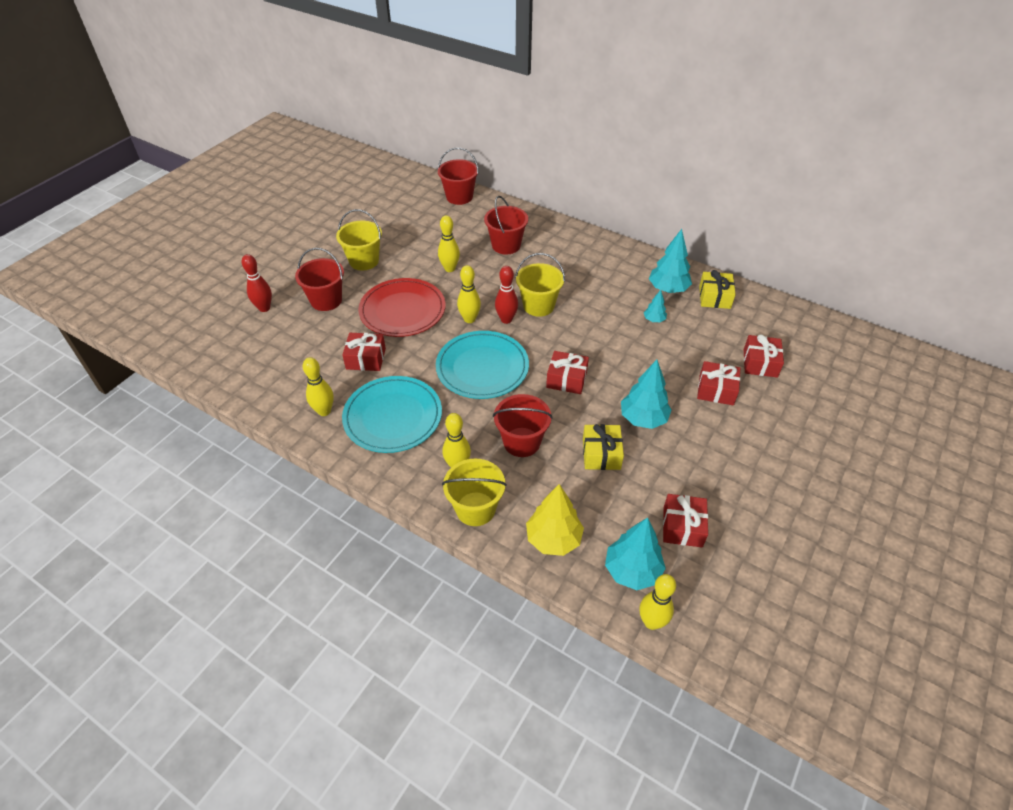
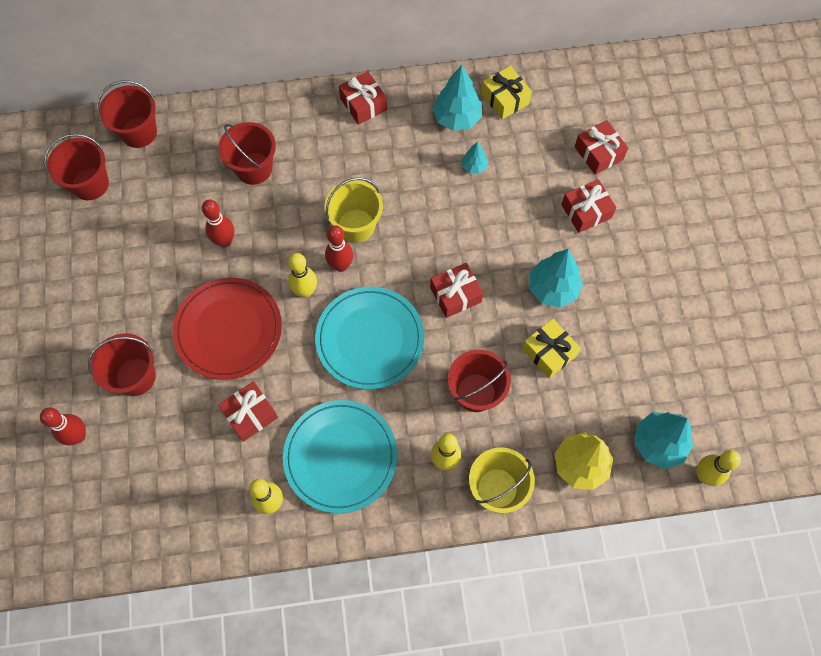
camera: 40 degrees left, 20 degrees up
yellow bucket [336,209,382,270] -> none
yellow bowling pin [438,215,460,272] -> red bowling pin [202,200,234,247]
red gift [663,494,708,548] -> red gift moved to [339,71,387,125]
none -> red bucket [44,134,109,200]

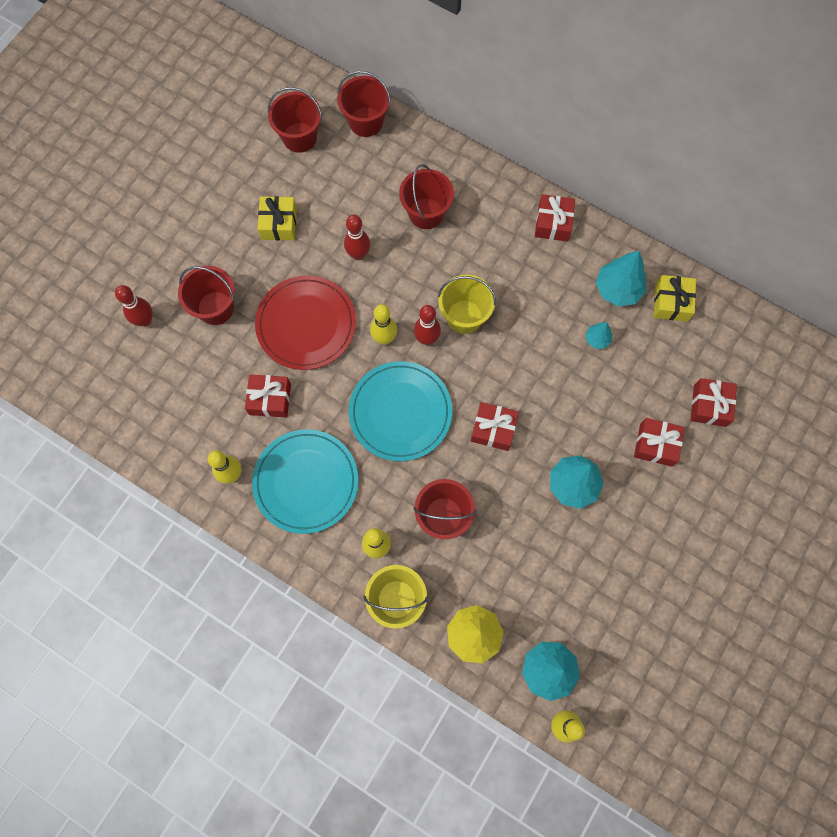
camera: 40 degrees right, 5 degrees up
yellow gift [522,319,581,378] -> yellow gift moved to [257,196,297,240]

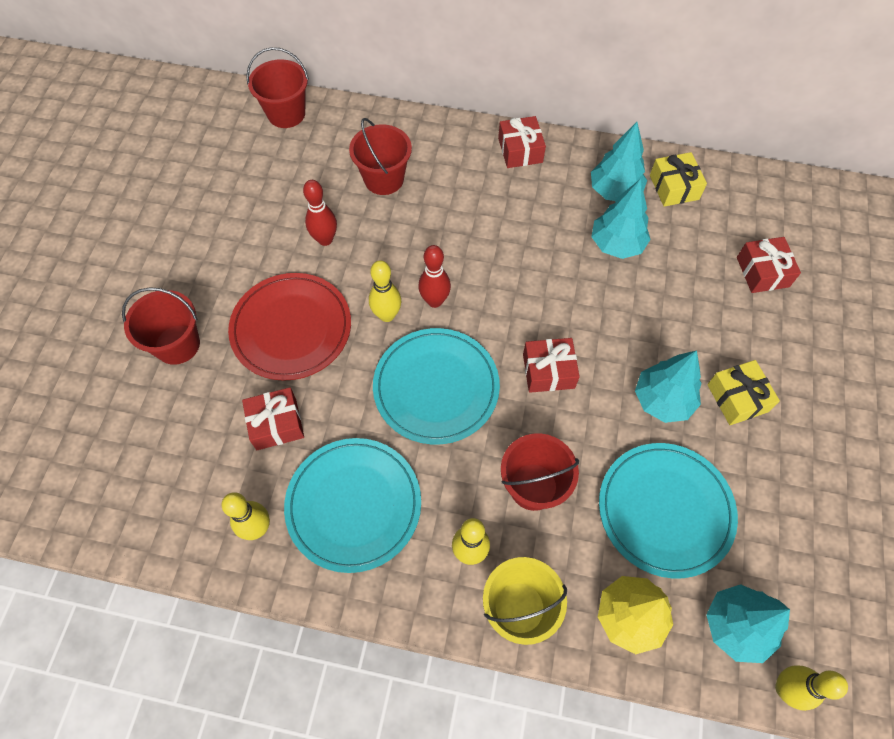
camera: 20 degrees left, 10 degrees down
red bowling pin [115,285,153,327] -> none
yellow gift [257,196,297,240] -> yellow gift moved to [707,360,780,425]
red bucket [268,87,322,153] -> none
yellow bucket [438,275,496,334] -> none
turquoise tree [586,322,612,349] -> turquoise tree [591,179,651,259], size x1.90
red gift [634,418,685,467] -> none
none -> turquoise plate [599,443,738,579]

